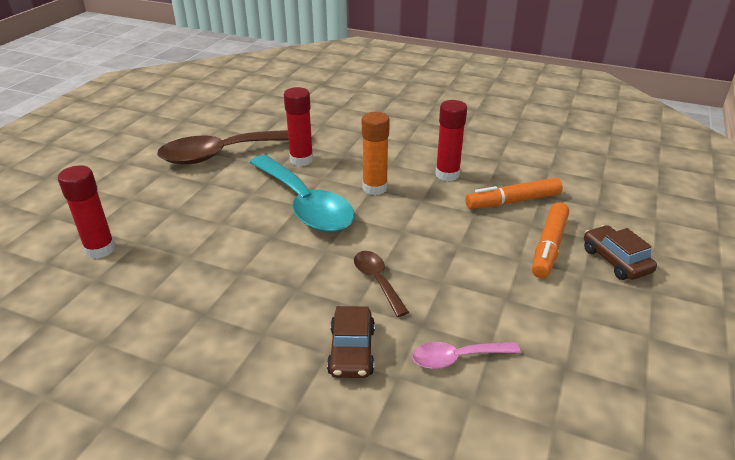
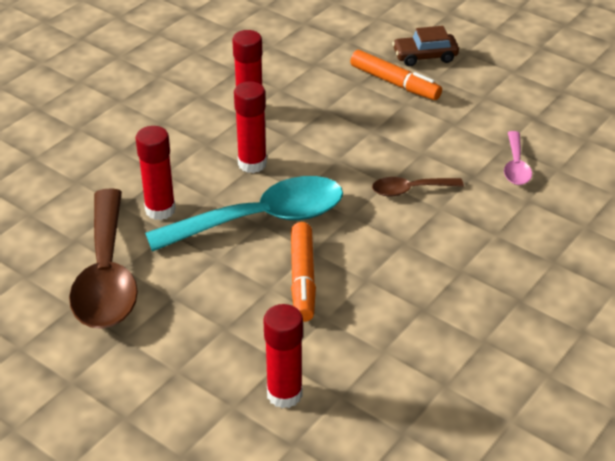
camera: 75 degrees left, 5 degrees up
brown car [327,306,375,378] -> none
orange glue stick [362,112,390,195] -> red glue stick [234,81,267,173]
orange marker [466,178,563,209] -> orange marker moved to [291,222,316,322]

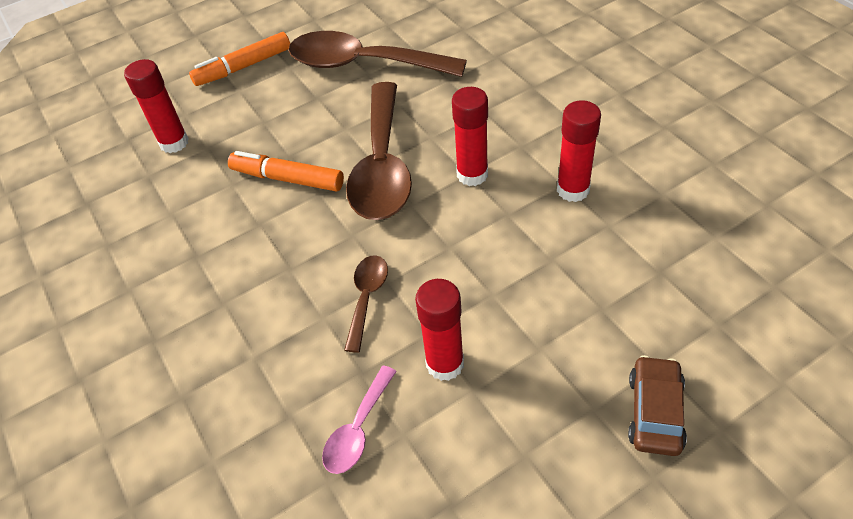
camera: 115 degrees right, 10 degrees up
red glue stick [136,126,176,220] -> red glue stick moved to [415,279,464,381]
turquoise spoon [145,176,343,252] -> brown spoon [346,82,412,220]
orange marker [350,50,442,100] -> orange marker moved to [189,32,290,86]
pink spoon [504,131,532,185] -> pink spoon turned 90 degrees counterclockwise [322,365,397,474]

